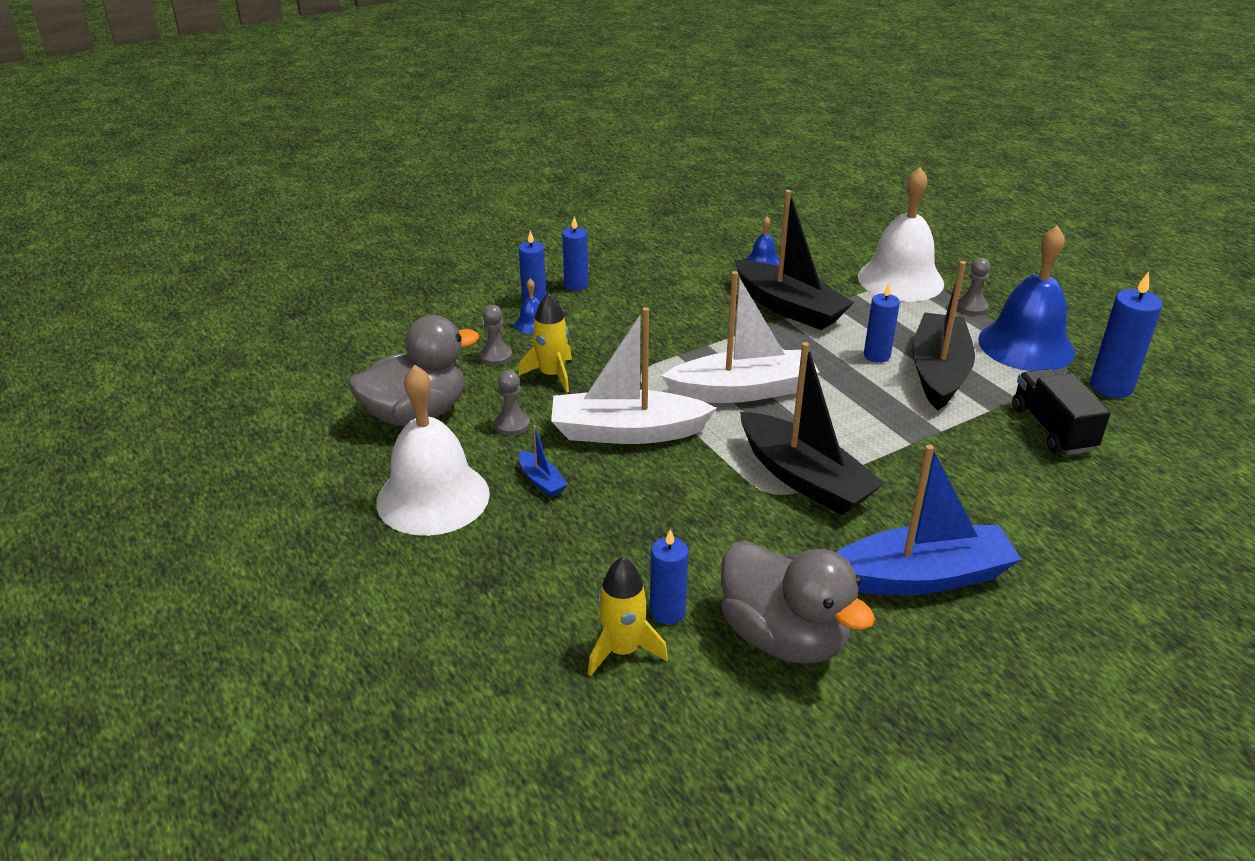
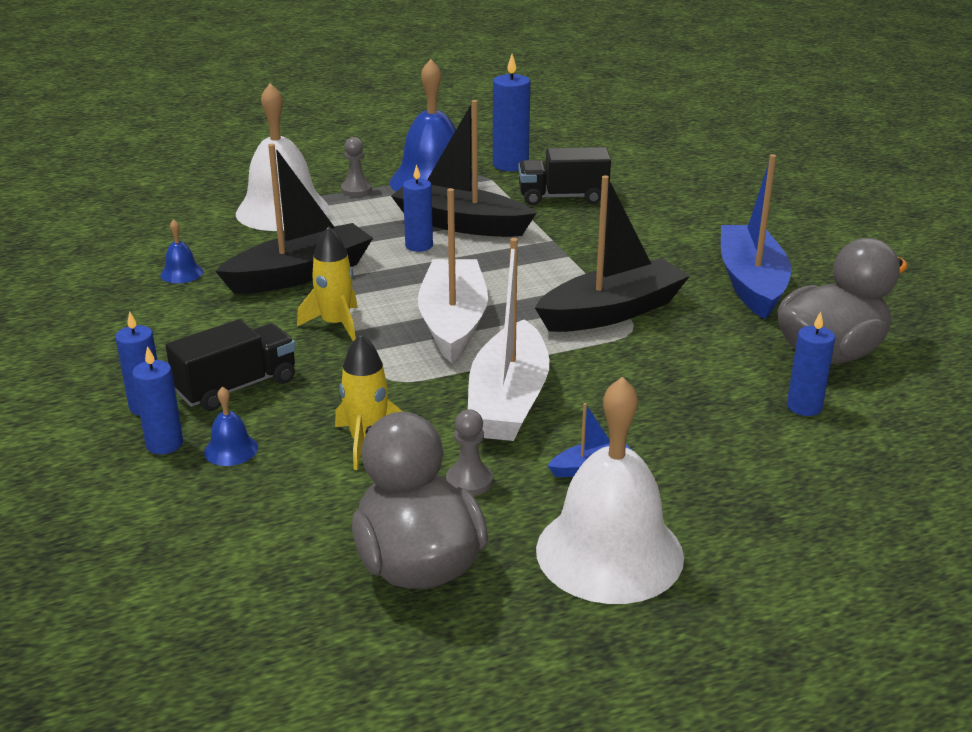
camera: 80 degrees left, 5 degrees down
grey pawn [479,305,512,366] -> none
yellow rocket [588,557,668,676] -> yellow rocket moved to [297,226,358,341]
none -> black truck [166,319,296,411]

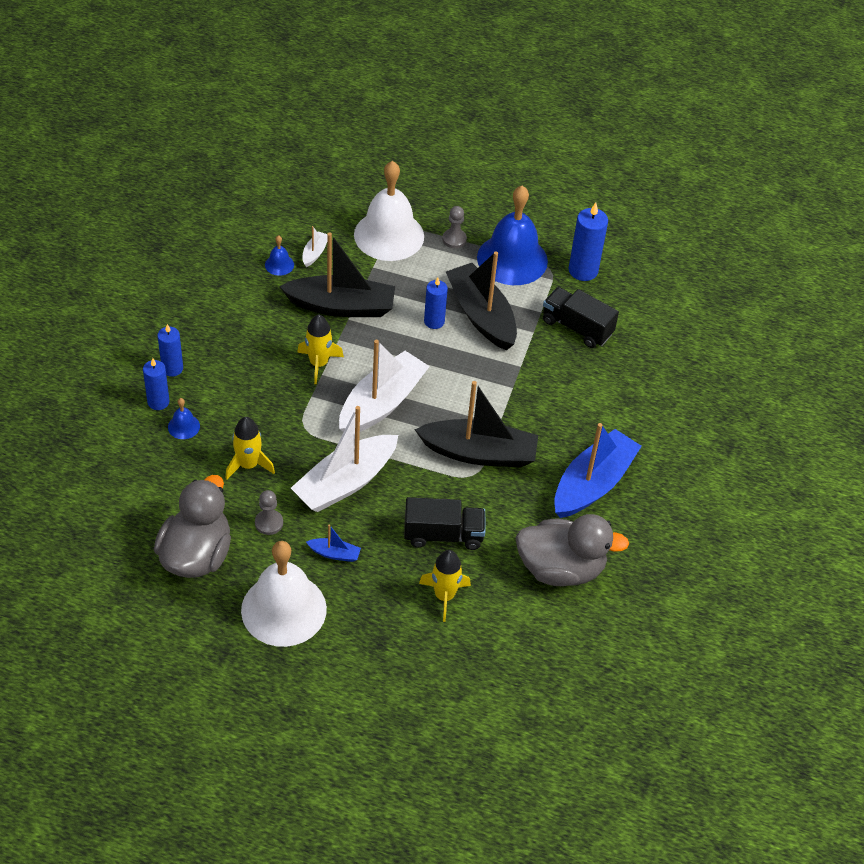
camera: 35 degrees right, 20 degrees up
black truck [166,319,296,411] -> black truck moved to [404,497,485,550]
blue candle [787,312,835,416] -> none
none -> white boat [302,226,327,267]
none -> yellow rocket [419,550,471,622]

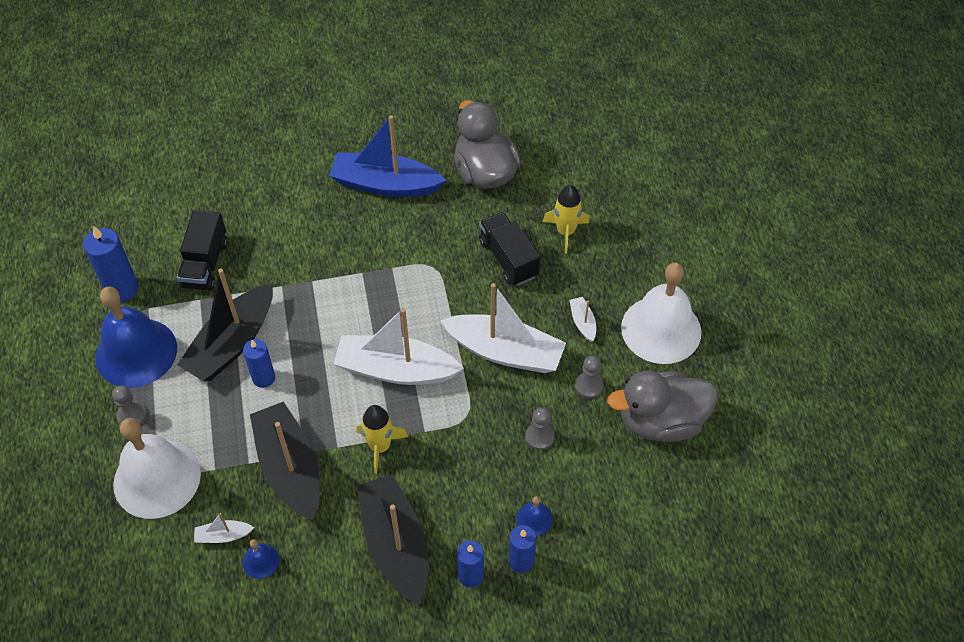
camera: 115 degrees left, 5 degrees up
yellow rocket [225,417,275,480] -> grey pawn [525,407,555,450]
blue boat [306,524,361,562] -> white boat [569,297,596,342]
black boat [415,381,538,468] -> black boat moved to [357,474,428,605]

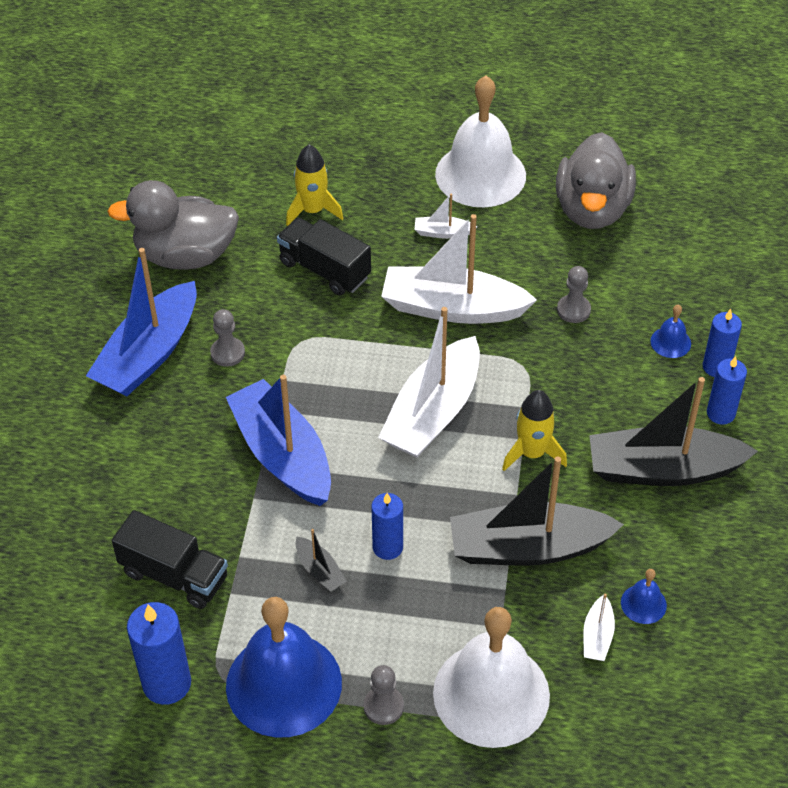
camera: 70 degrees left, 5 degrees down
black boat [177,268,273,381] -> black boat [296,529,347,592], size x0.43
white boat [440,283,566,373] -> white boat turned 120 degrees counterclockwise [381,214,537,324]
black truck [479,212,540,286] -> black truck turned 45 degrees clockwise [277,218,371,296]
grey pawn [575,356,603,399] -> grey pawn moved to [210,309,245,367]
none -> blue boat [226,375,331,506]

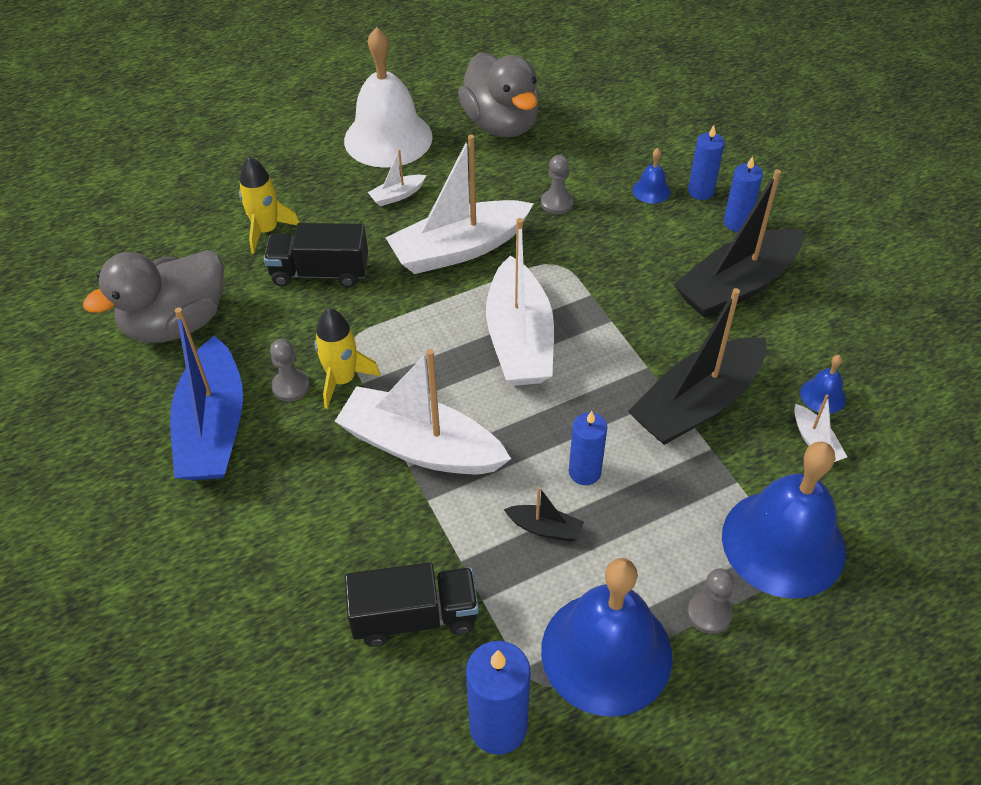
camera: 35 degrees left, 0 degrees up
blue boat [226,375,331,506] -> white boat [335,349,511,474]
white bell [433,607,550,748] -> blue bell [722,442,846,599]
yellow rocket [502,390,567,471] -> yellow rocket moved to [315,308,380,409]

